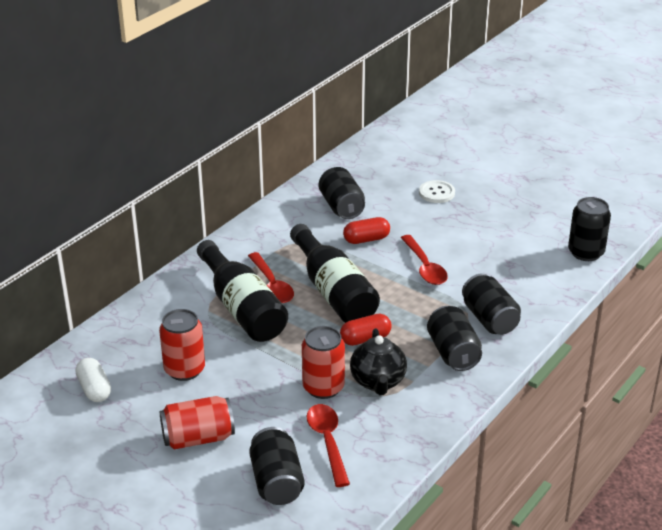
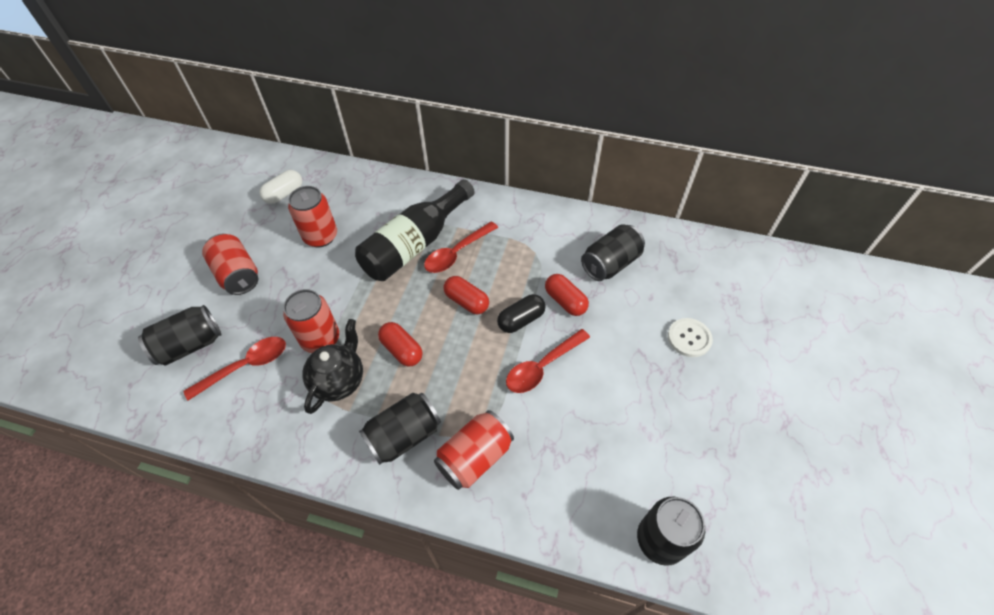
camera: 70 degrees right, 20 degrees up
black bottle [290,224,380,323] -> red capsule [443,276,489,314]
black teapot [350,328,407,395] -> black teapot turned 135 degrees clockwise [303,319,363,414]
black can [462,273,521,335] -> red can [434,410,514,490]
none -> black capsule [497,294,546,333]

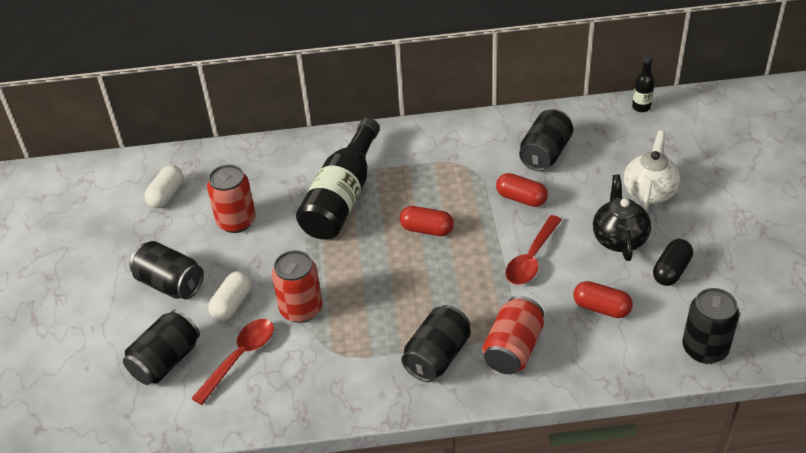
camera: 20 degrees left, 10 degrees down
red can [202,234,258,295] -> black can [129,241,204,300]
black teapot [303,319,363,414] -> black teapot moved to [593,175,651,261]
red capsule [378,322,422,367] -> red capsule moved to [573,281,633,318]
red spoon [424,221,498,273] -> none
black capsule [497,294,546,333] -> black capsule moved to [653,239,693,286]
white button [668,318,713,357] -> white teapot [624,131,680,210]
none -> white capsule [208,271,251,320]
none -> black bottle [632,54,655,112]

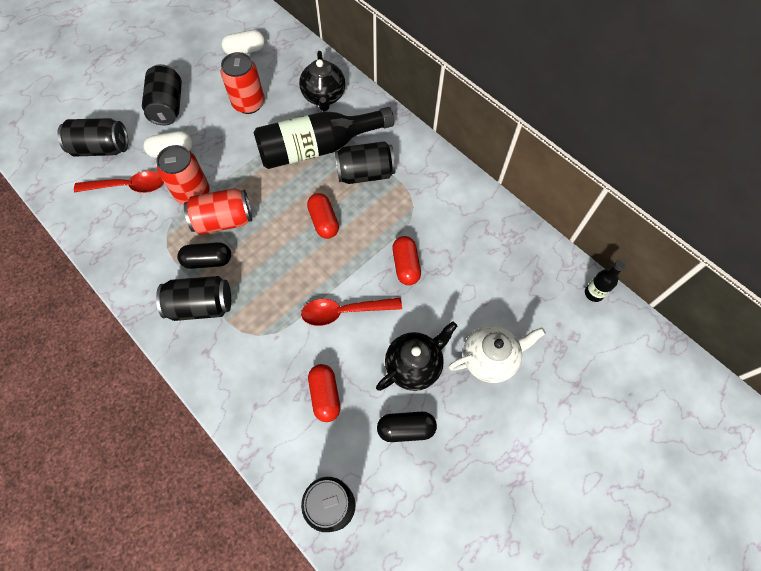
camera: 50 degrees right, 20 degrees up
red can [482,296,544,374] -> red can moved to [184,188,252,235]
black can [519,109,573,171] -> black can moved to [335,141,396,184]
none -> black capsule [177,242,231,269]
none -> black teapot [299,51,345,111]

